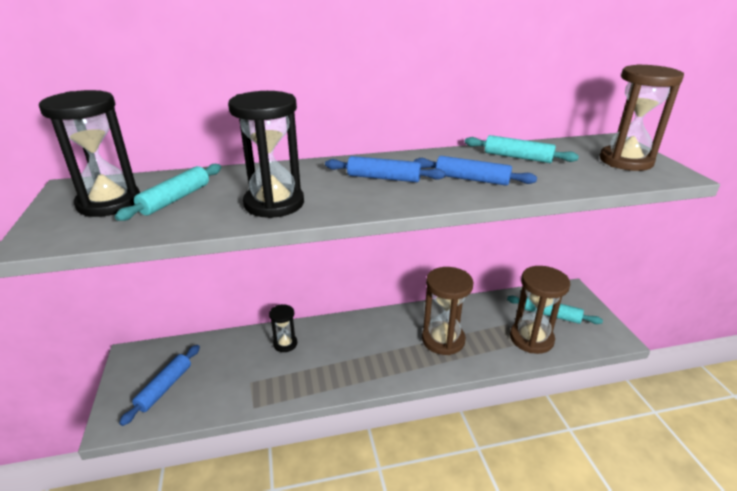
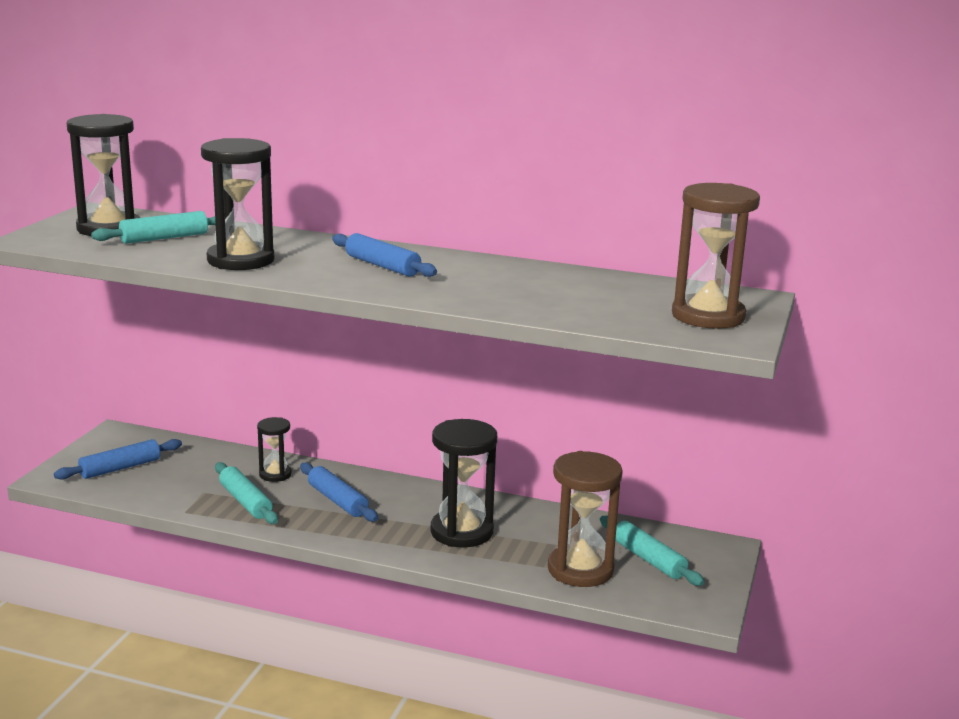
camera: 30 degrees right, 10 degrees down
blue rolling pin [414,156,537,186] -> blue rolling pin moved to [300,462,378,522]
brown hourglass [422,267,474,355] -> black hourglass [430,419,497,548]
turquoise rolling pin [465,135,579,163] -> turquoise rolling pin moved to [215,462,278,524]

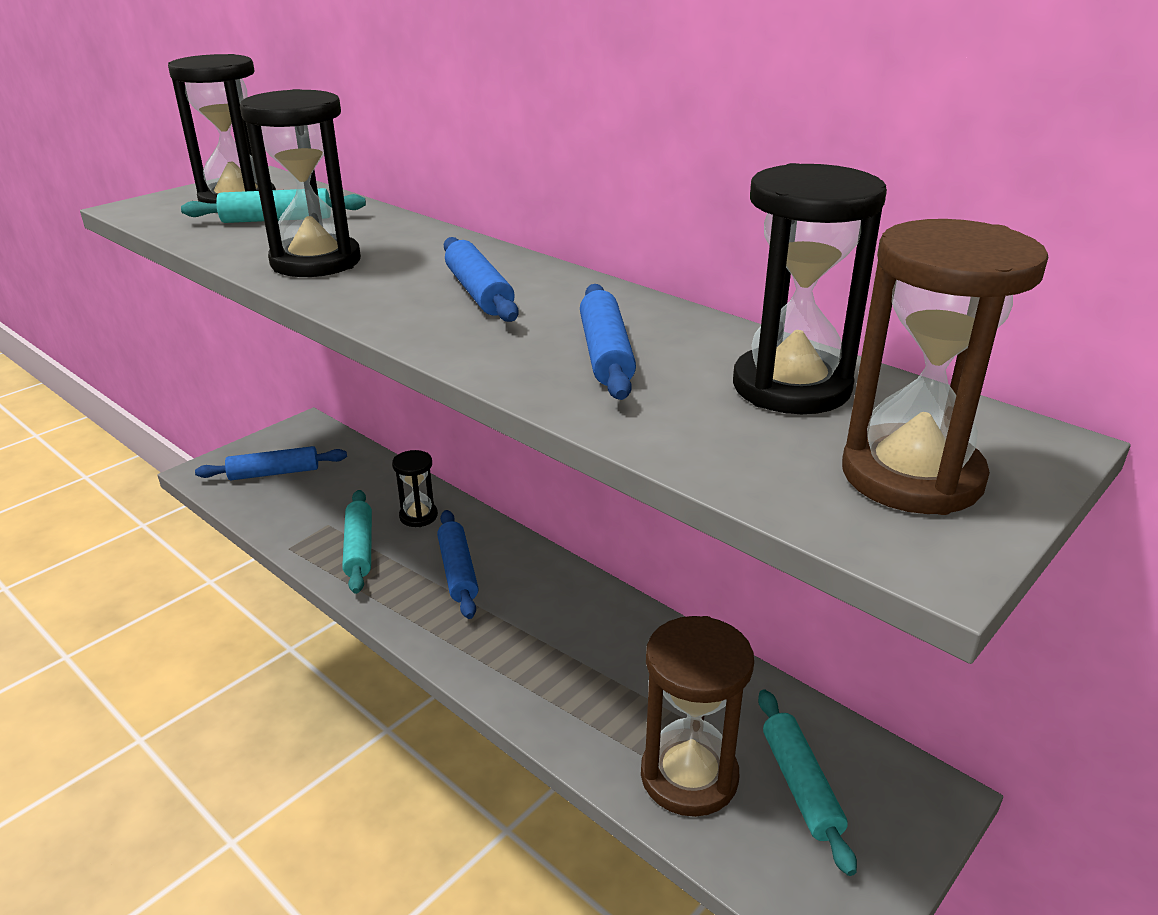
camera: 25 degrees right, 10 degrees up
black hourglass [430,419,497,548] -> black hourglass moved to [733,163,887,414]
none -> blue rolling pin [580,284,636,400]

